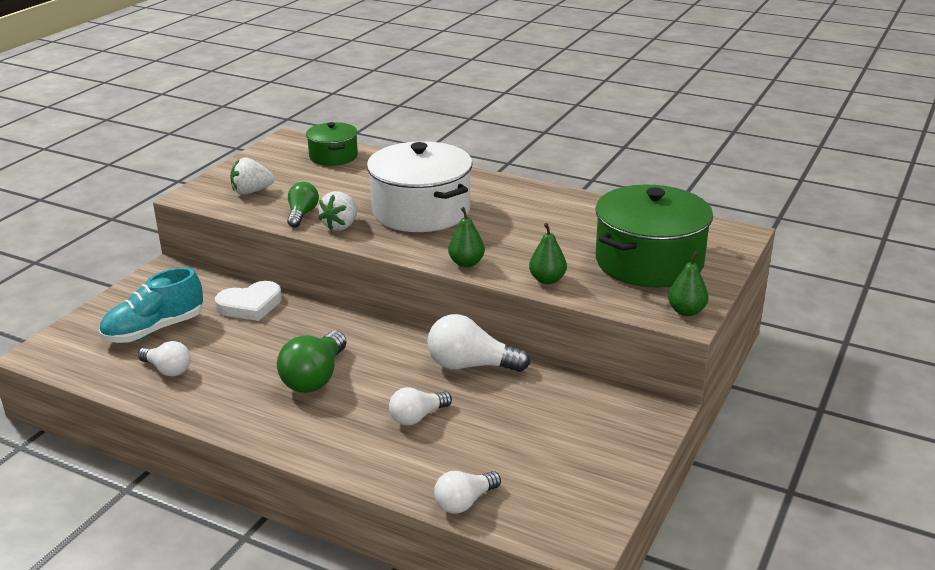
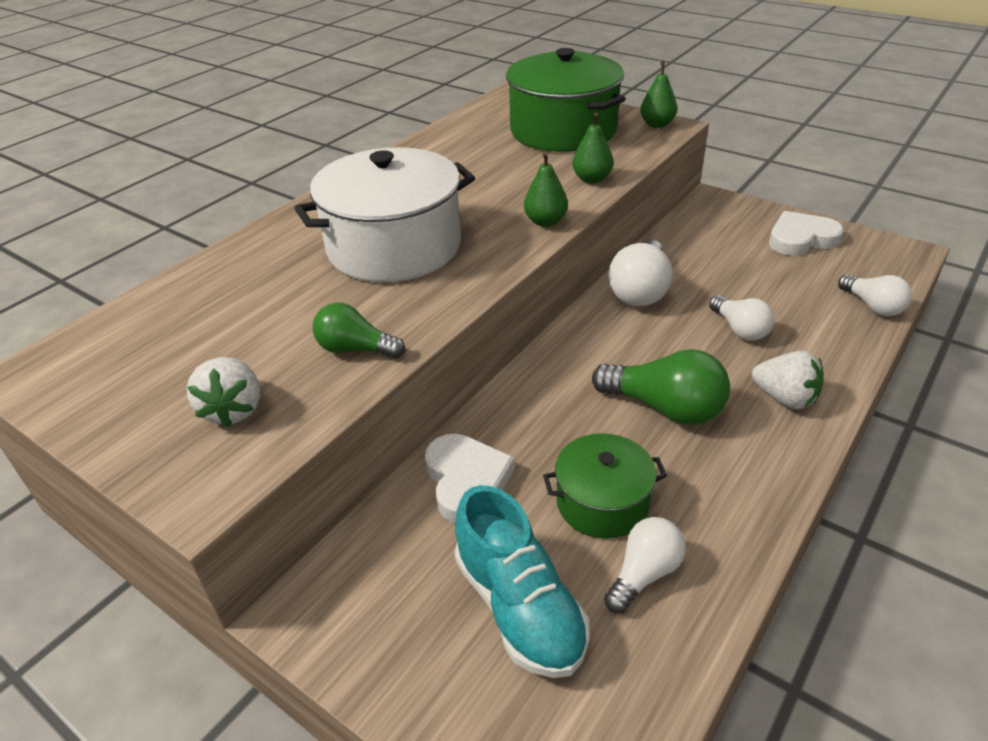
camera: 80 degrees left, 10 degrees up
green pot [306,122,358,166] -> green pot moved to [543,433,667,539]
white strawberry [318,191,358,231] -> white strawberry moved to [752,351,823,409]
none -> white heart [769,211,844,256]

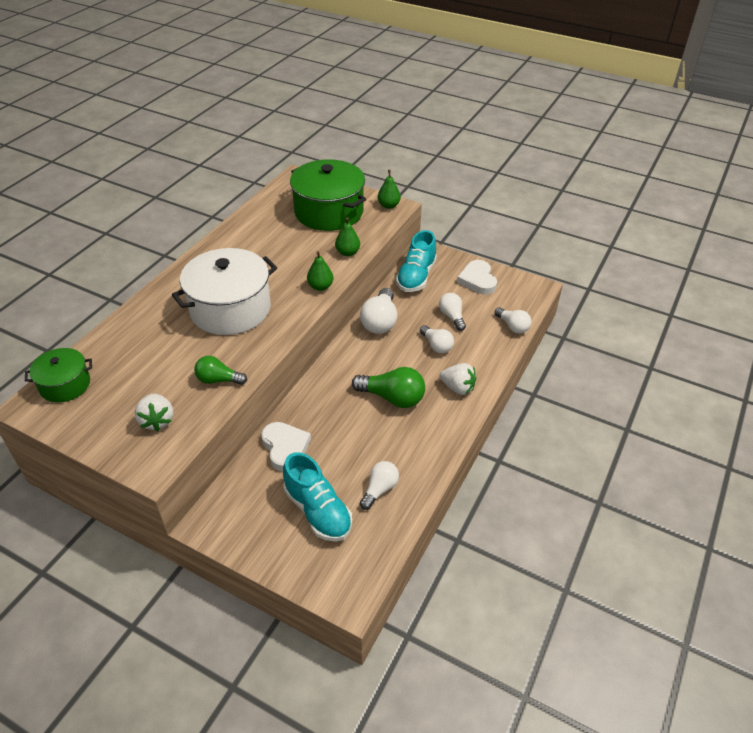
camera: 10 degrees left, 5 degrees up
green pot [543,433,667,539] -> green pot moved to [25,348,92,402]
white heart [769,211,844,256] -> white heart turned 75 degrees counterclockwise [457,260,497,294]
none -> turquoise shoe [396,230,437,292]
none -> white light bulb [439,293,466,331]

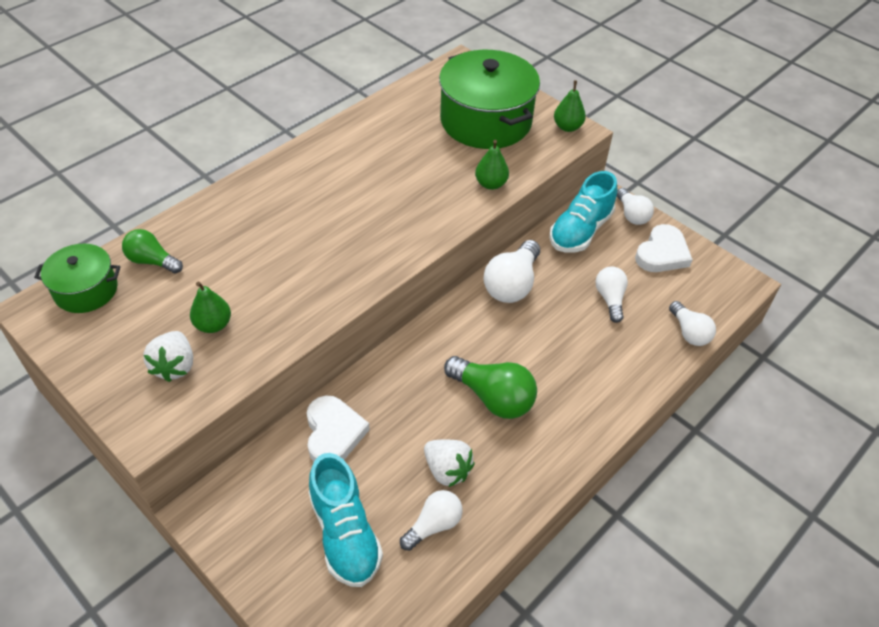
camera: 15 degrees right, 5 degrees up
white pot [172,248,277,335] -> none
green light bulb [194,356,247,385] -> green light bulb moved to [122,229,183,274]
green pear [307,251,333,291] -> green pear moved to [190,281,231,333]
white light bulb [420,325,454,353] -> white light bulb moved to [617,188,654,225]
white strawberry [439,363,476,395] -> white strawberry moved to [424,439,475,487]
white heart [457,260,497,294] -> white heart turned 150 degrees counterclockwise [635,224,693,272]

